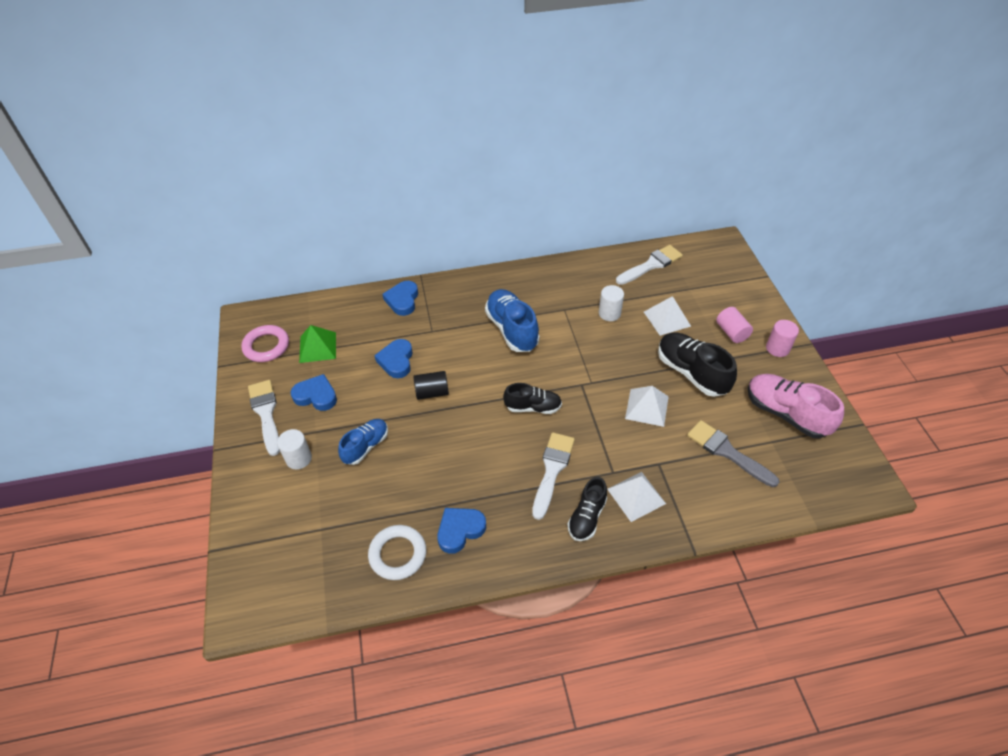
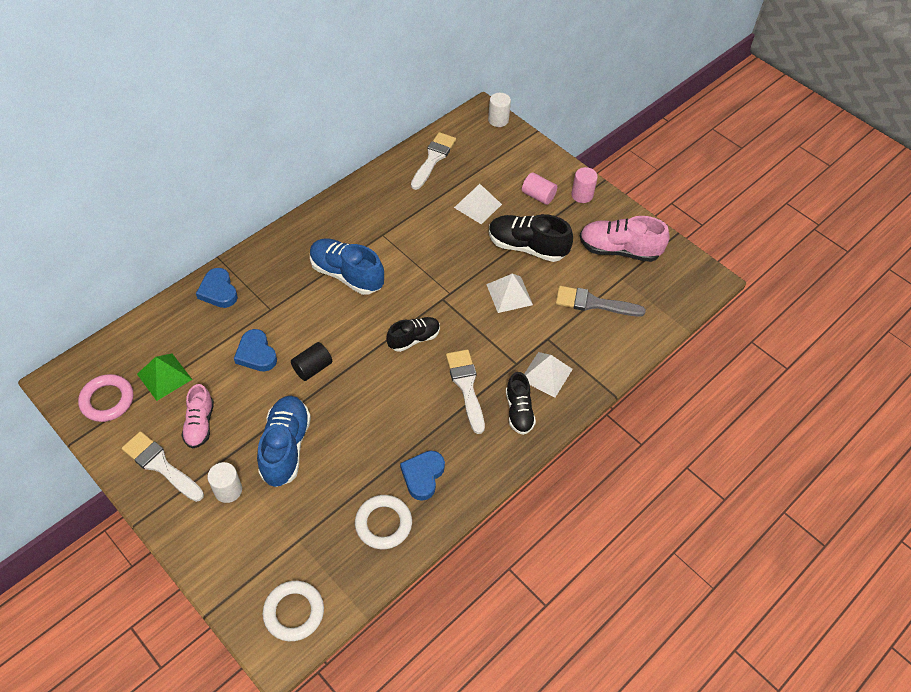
camera: 35 degrees left, 5 degrees up
blue heart [291,374,337,411] -> pink shoe [181,384,214,449]
blue shoe [338,419,388,465] -> blue shoe [257,396,311,487], size x1.59
white cylinder [599,285,624,321] -> white cylinder moved to [488,93,511,127]
none -> white ring [263,581,324,641]

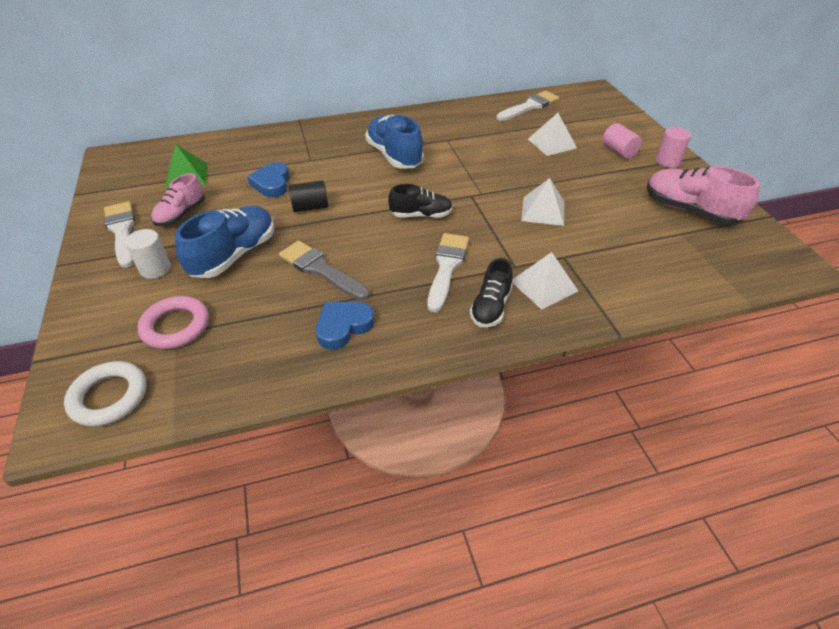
camera: 30 degrees right, 10 degrees down
pink ring [78,374,133,422] -> pink ring moved to [137,296,209,349]
blue heart [196,268,238,308] -> none
white ring [355,495,412,549] -> none
white cylinder [488,93,511,127] -> none
black shoe [489,214,573,262] -> none
grey brush [556,286,646,317] -> grey brush moved to [279,241,370,301]

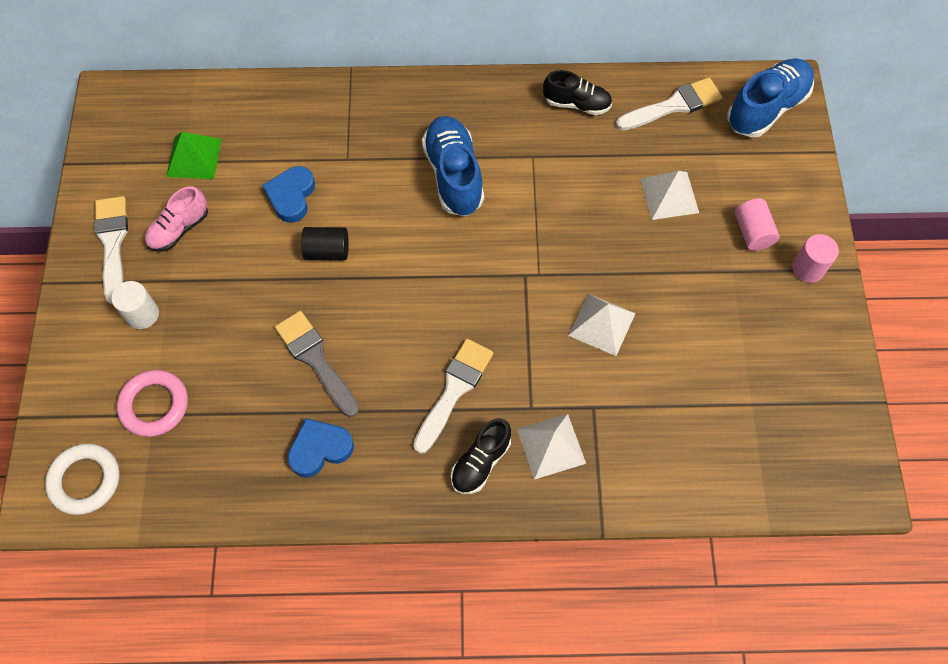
camera: 15 degrees right, 20 degrees up
blue shoe [175,206,274,278] -> blue shoe moved to [727,58,814,137]
black shoe [388,184,453,218] -> black shoe moved to [543,70,612,115]
pink shoe [647,166,760,225] -> none

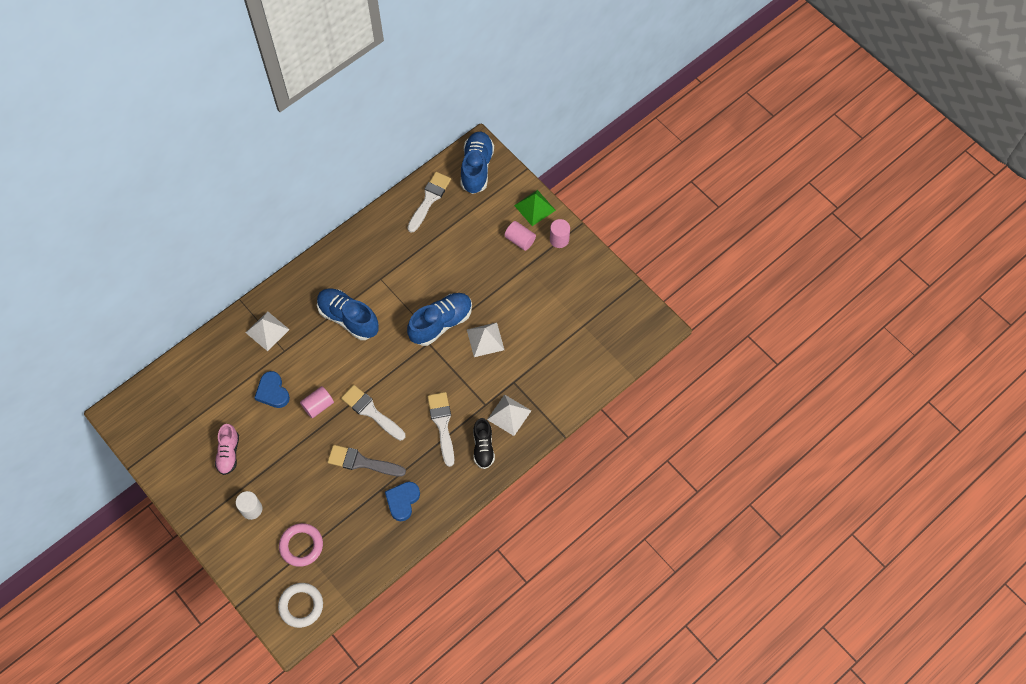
camera: 40 degrees left, 0 degrees up
white brush [94,196,128,305] -> white brush moved to [341,385,405,441]
green pyramid [166,132,221,179] -> green pyramid moved to [514,190,556,226]
black cylinder [301,227,349,260] -> pink cylinder [300,386,334,418]
black shoe [543,70,612,115] -> none
white pyramid [640,171,699,220] -> white pyramid moved to [246,311,290,351]
none -> blue shoe [407,293,472,346]

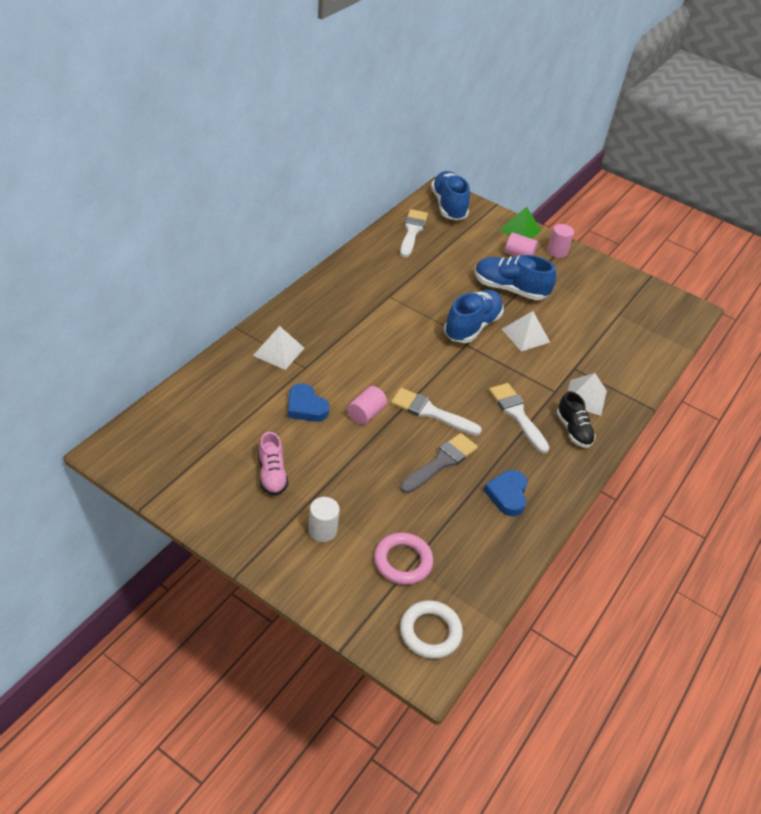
camera: 20 degrees left, 20 degrees down
blue shoe [317,288,379,340] -> blue shoe moved to [475,255,556,300]
grey brush [327,445,406,477] -> grey brush turned 135 degrees clockwise [400,433,478,494]

